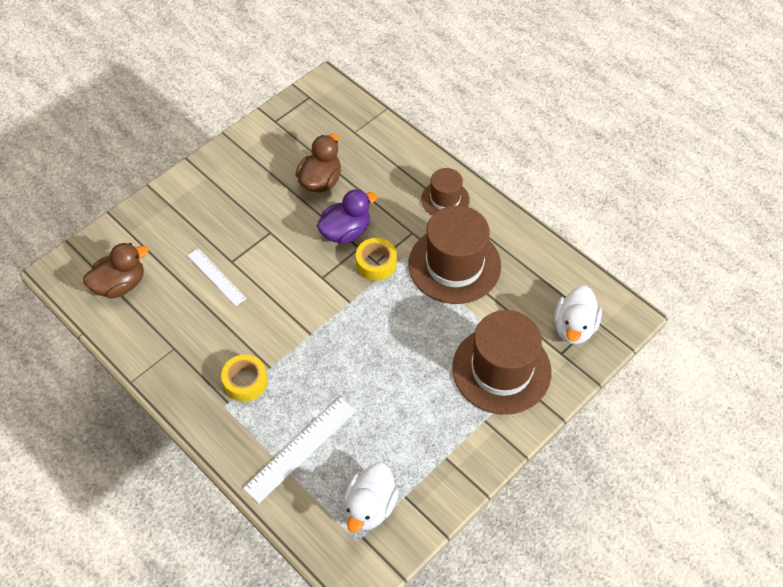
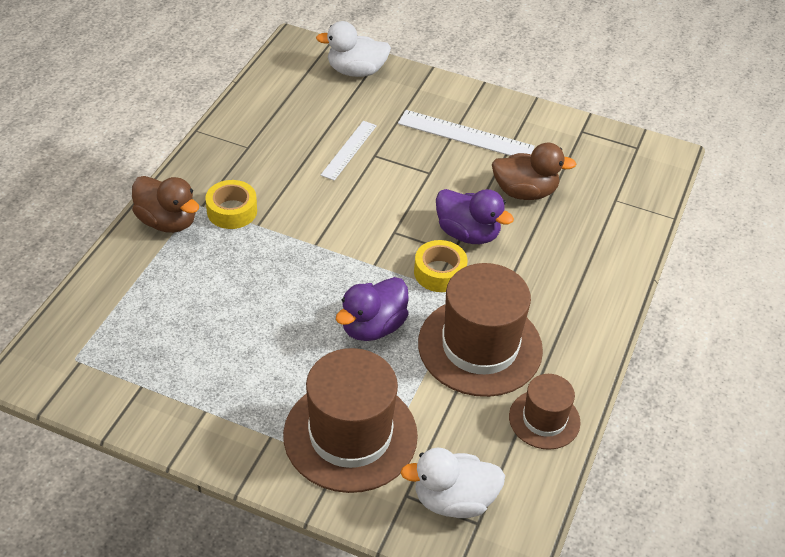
camera: 65 degrees right, 10 degrees down
brown duck [83,243,149,298] -> brown duck moved to [132,176,199,233]
white ruler [243,397,356,504] -> white ruler moved to [398,110,535,156]
white duck [344,463,399,532] -> white duck moved to [316,21,391,77]
brown hat [421,168,470,216] -> brown hat moved to [509,374,581,450]
none -> purple duck [336,277,409,341]

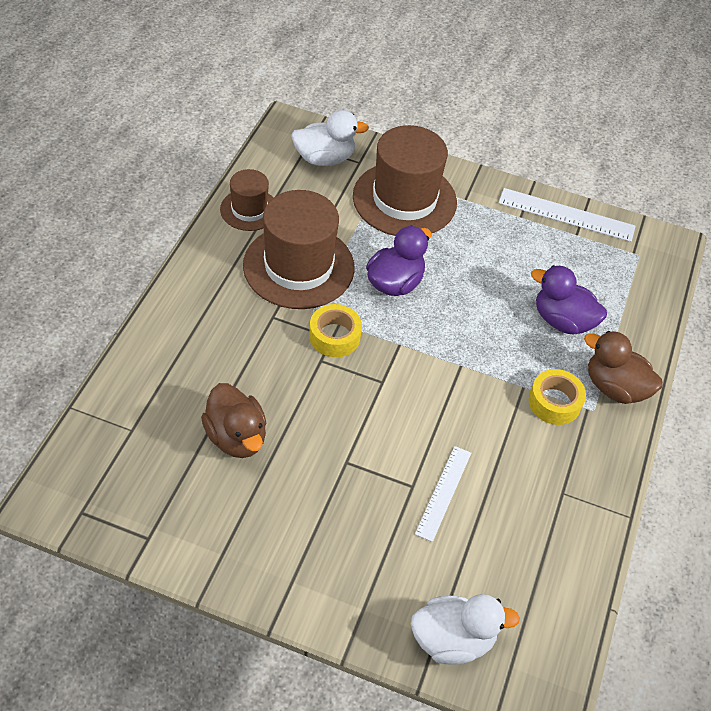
camera: 175 degrees right, 5 degrees up
white ruler [398,110,535,156] -> white ruler moved to [498,188,635,242]
purple duck [436,189,514,244] -> purple duck moved to [531,265,607,334]
brown duck [492,143,576,200] -> brown duck turned 120 degrees counterclockwise [201,383,267,458]

